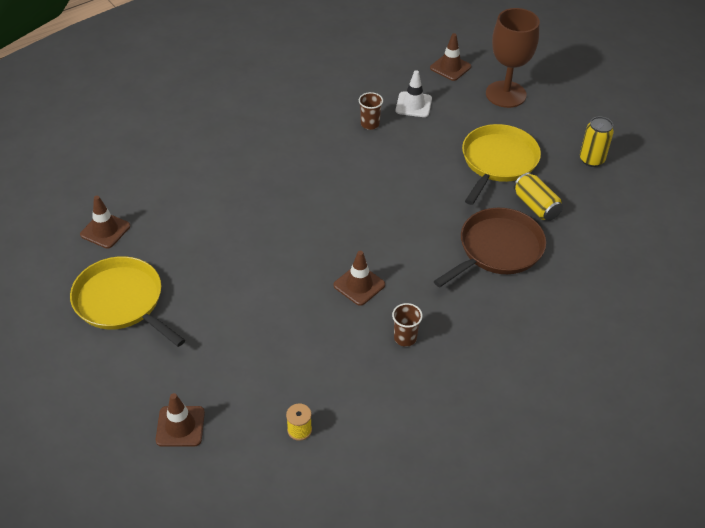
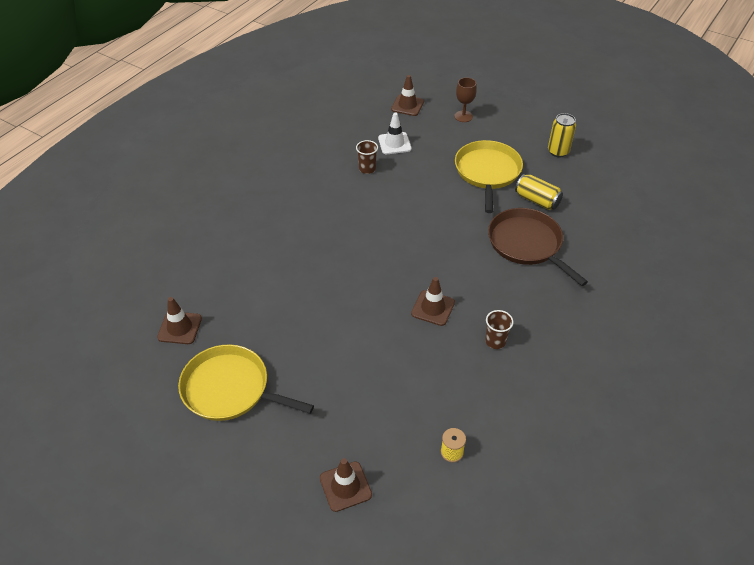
camera: 20 degrees left, 0 degrees up
brown pan [434,208,546,287] -> brown pan turned 60 degrees counterclockwise [488,208,588,286]
brown goblet [486,8,540,108] -> brown goblet [454,77,477,122], size x0.52

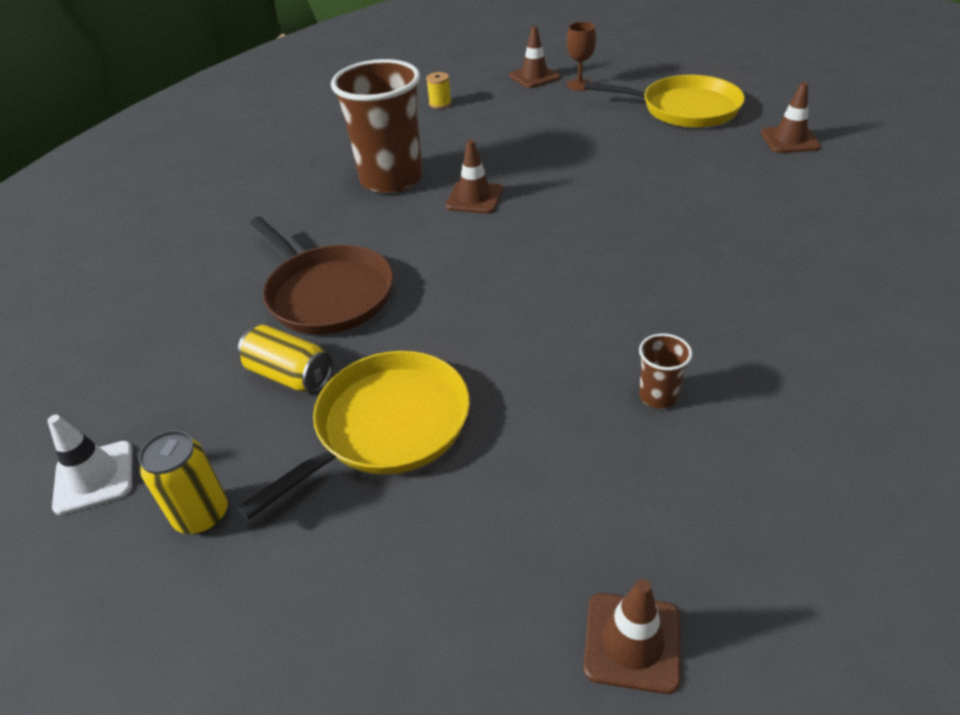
camera: 175 degrees right, 5 degrees down
white traffic cone [378,112,412,154] -> white traffic cone moved to [47,415,132,515]
brown goblet [454,77,477,122] -> brown goblet moved to [566,22,596,91]
yellow pan [455,140,523,213] -> yellow pan turned 135 degrees counterclockwise [237,351,470,520]
brown cup [485,310,513,349] -> brown cup [331,59,423,193], size x2.39

